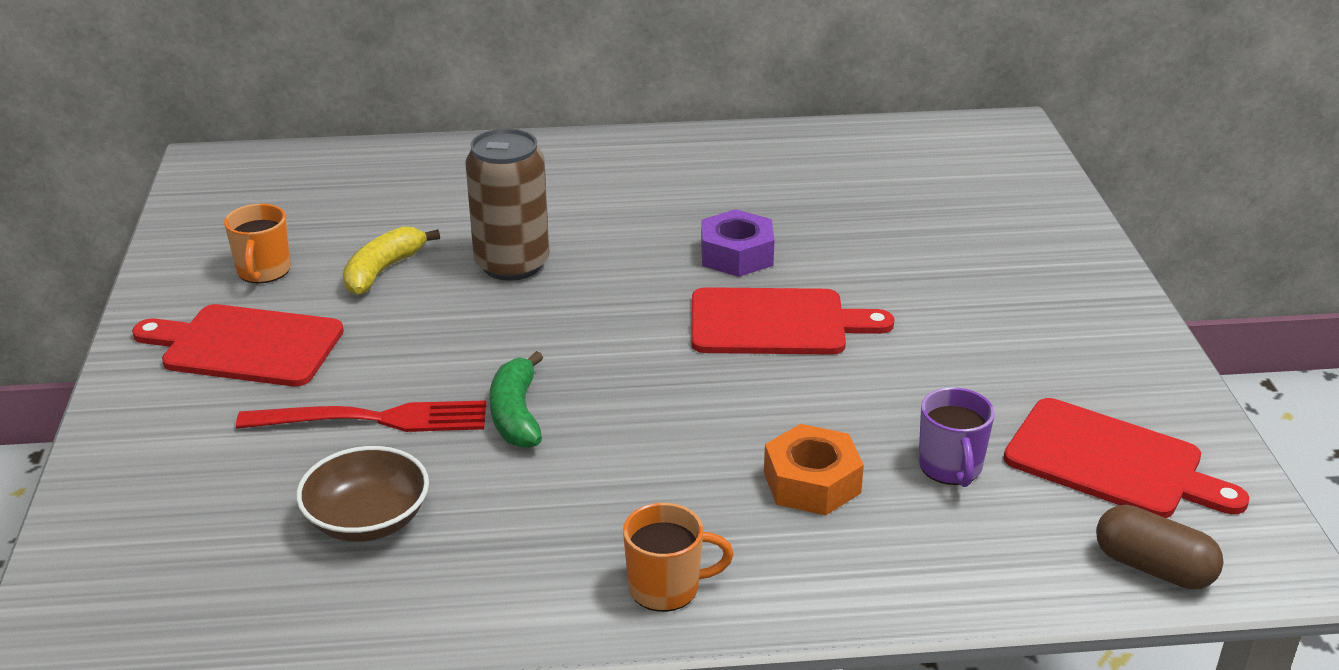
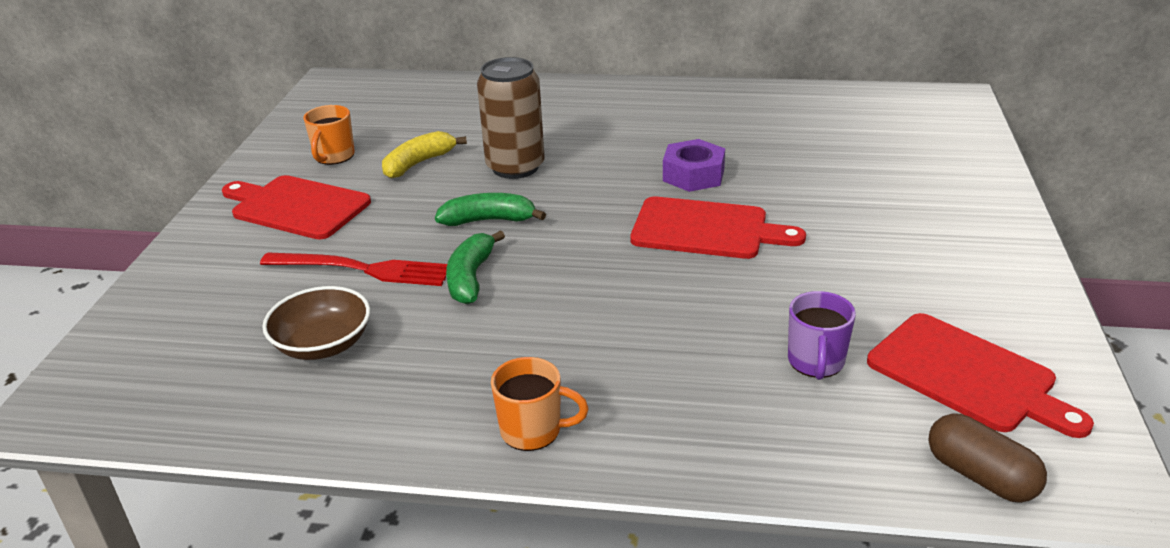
camera: 15 degrees right, 0 degrees up
orange nut [764,424,864,515] -> none
none -> green banana [435,193,546,226]

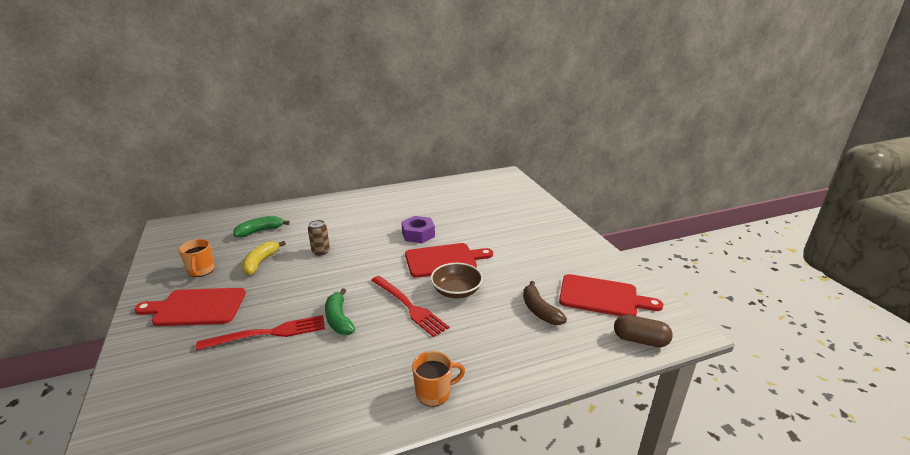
camera: 30 degrees left, 5 degrees down
brown bowl [262,286,370,360] -> brown bowl moved to [431,263,483,298]
green banana [435,193,546,226] -> green banana moved to [233,216,290,237]
brown can [477,57,545,179] -> brown can [308,220,330,256], size x0.53
purple mug [788,291,856,380] -> brown banana [523,281,567,325]
none -> red fork [371,276,449,337]

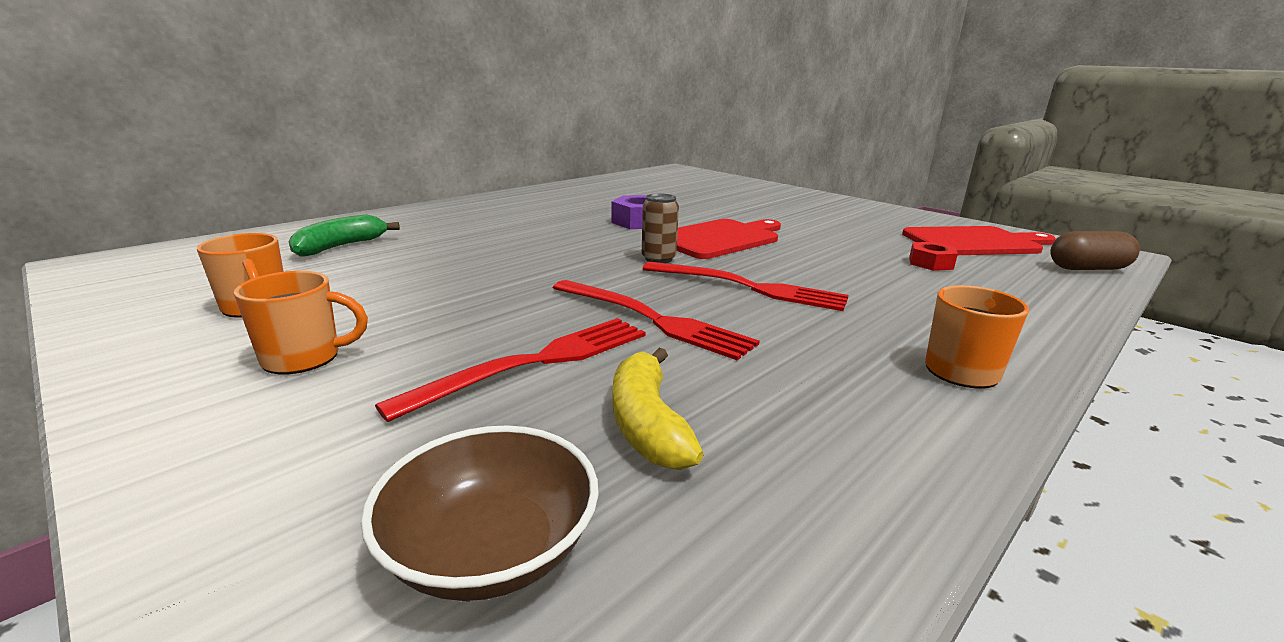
camera: 25 degrees left, 5 degrees down
red cutting board [134,288,246,326] -> orange mug [234,271,368,374]
yellow banana [242,241,286,275] -> yellow banana moved to [613,348,704,470]
brown can [308,220,330,256] -> brown can moved to [642,193,679,263]
green banana [325,288,355,335] -> red fork [553,280,760,360]
brown bowl [431,263,483,298] -> brown bowl moved to [361,425,599,601]
brown banana [523,281,567,325] -> red nut [909,242,958,271]

